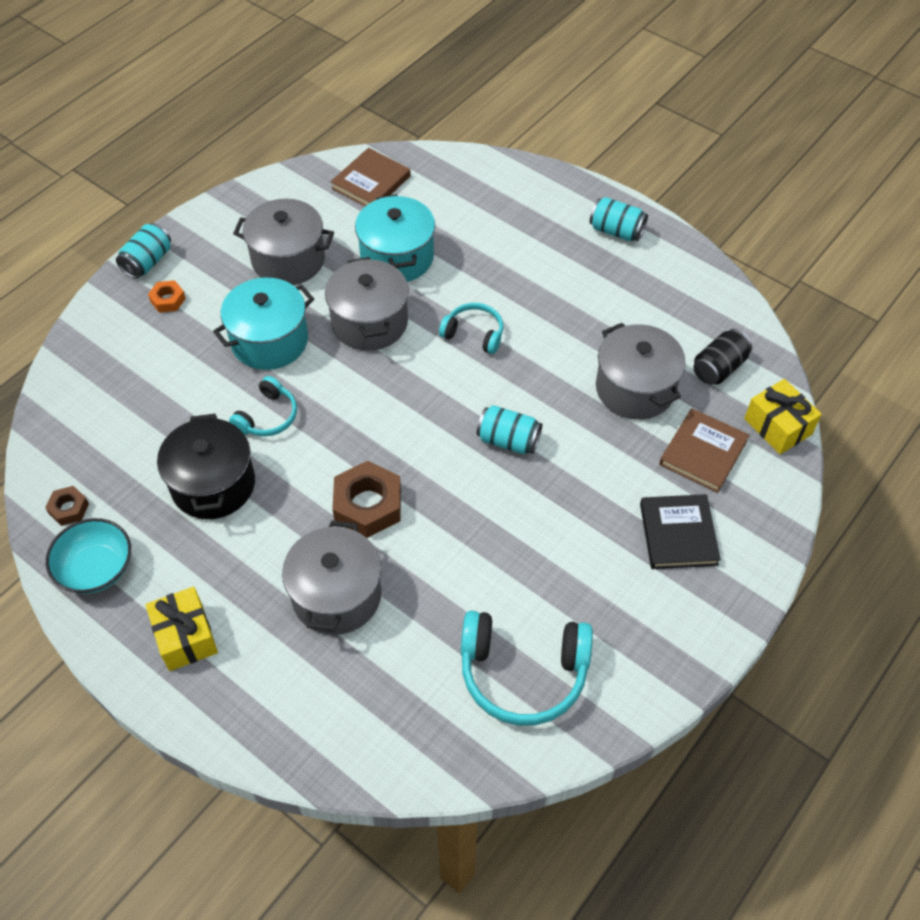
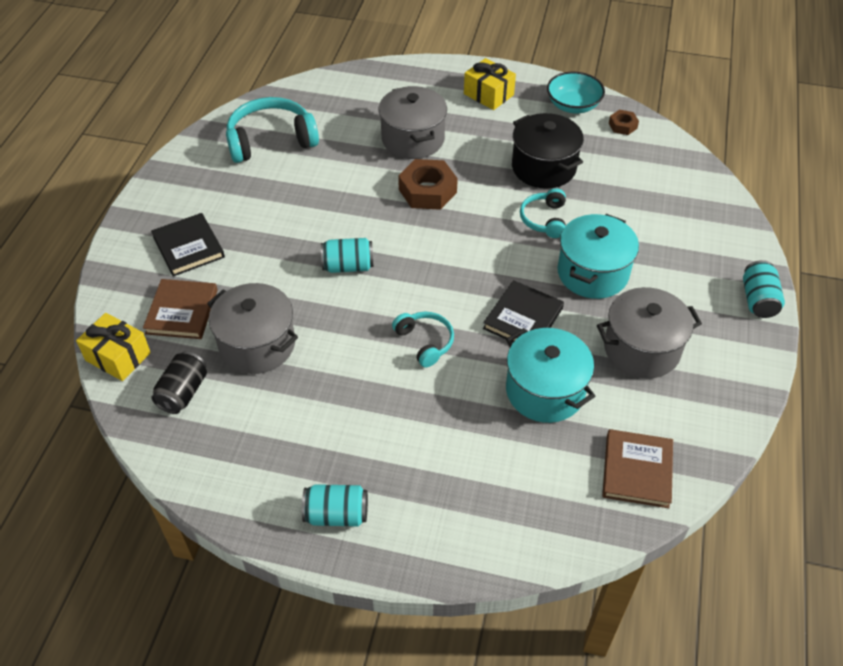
camera: 155 degrees right, 5 degrees down
orange nut [148,280,186,313] -> none
grey pot [325,257,409,351] -> black book [483,280,564,342]
turquoise headphones [439,303,503,354] -> turquoise headphones turned 120 degrees counterclockwise [392,312,454,367]

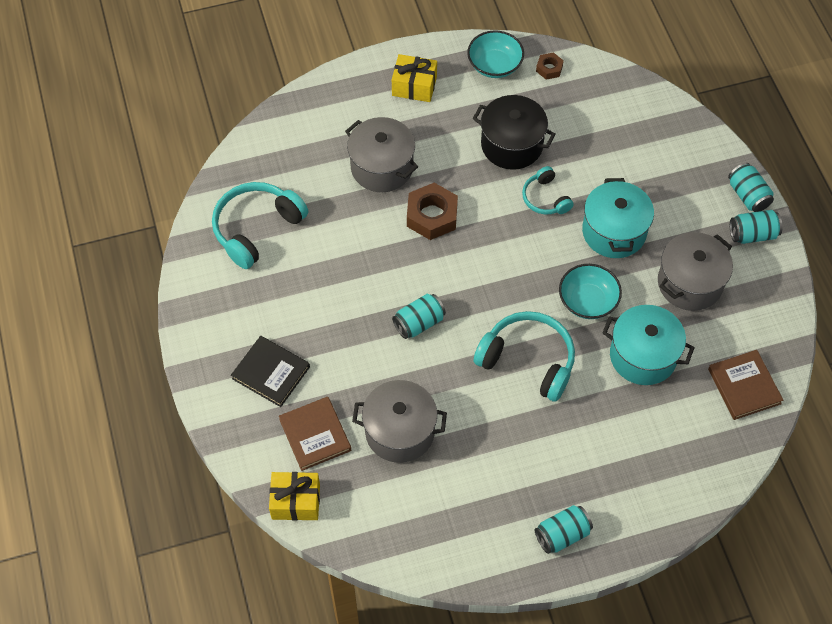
camera: 30 degrees left, 10 degrees up
black can [151,351,207,414] -> none
turquoise headphones [392,312,454,367] -> turquoise headphones [474,311,575,402], size x1.77
black book [483,280,564,342] -> turquoise bowl [559,264,622,319]
none -> turquoise can [730,210,782,244]

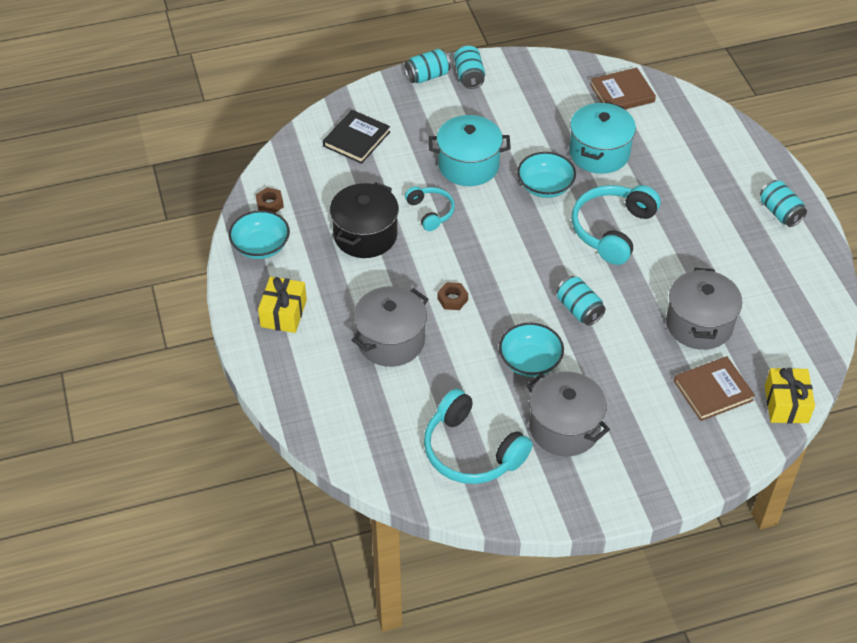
camera: 90 degrees left, 10 degrees down
black book [231,336,310,407] -> black book moved to [323,110,390,164]
brown nut [407,183,458,240] -> brown nut [437,282,468,310], size x0.53
turquoise headphones [522,166,574,214] -> turquoise headphones turned 90 degrees counterclockwise [405,186,455,231]
grey pot [658,232,733,311] -> grey pot moved to [526,371,610,456]
none -> turquoise bowl [499,323,564,377]

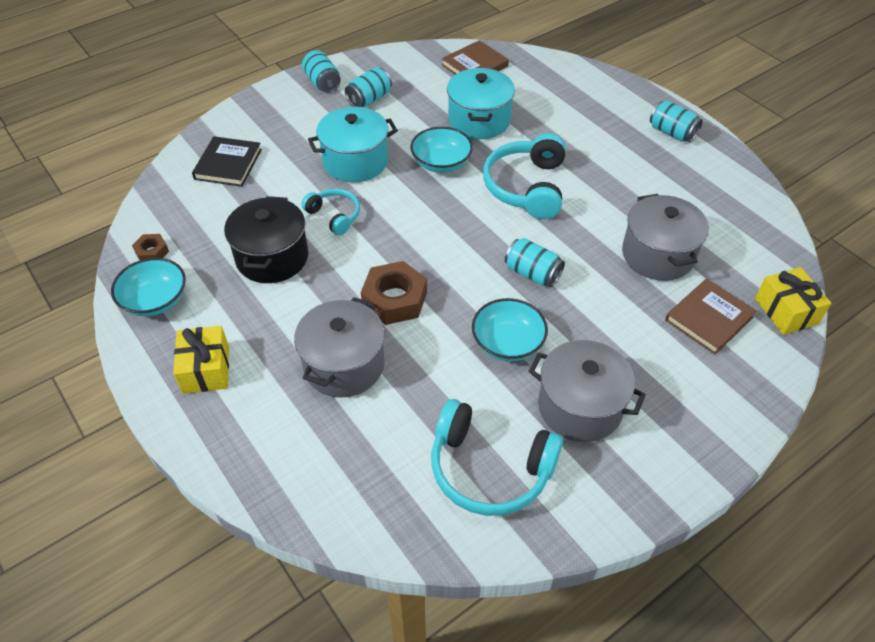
camera: 20 degrees left, 0 degrees up
turquoise can [404,49,451,83] -> turquoise can moved to [345,67,392,107]
brown nut [437,282,468,310] -> brown nut [361,261,427,325], size x1.89

